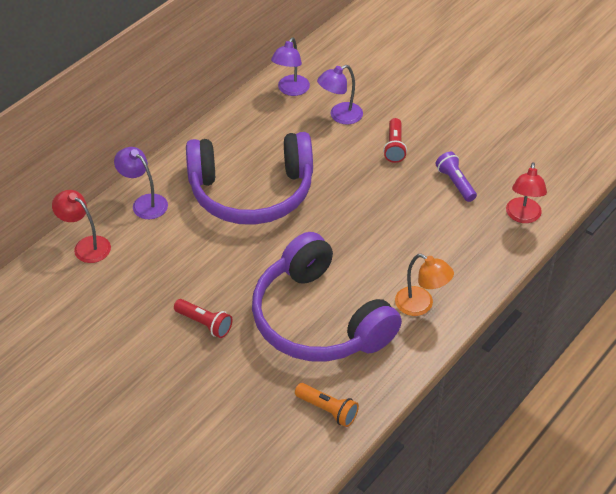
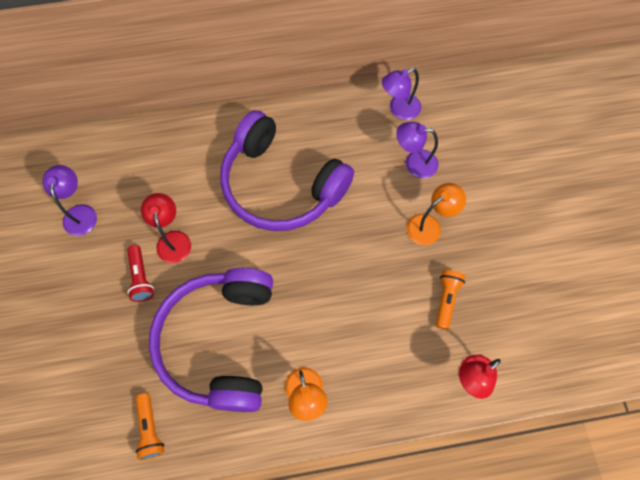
camera: 40 degrees right, 20 degrees up
red lamp [52,190,111,263] -> red lamp moved to [141,193,191,263]
purple lamp [114,147,168,219] -> purple lamp moved to [42,165,97,236]
red flashlight [383,118,407,163] -> orange lamp [407,183,466,245]
purple flashlight [435,152,477,202] -> orange flashlight [436,270,465,330]

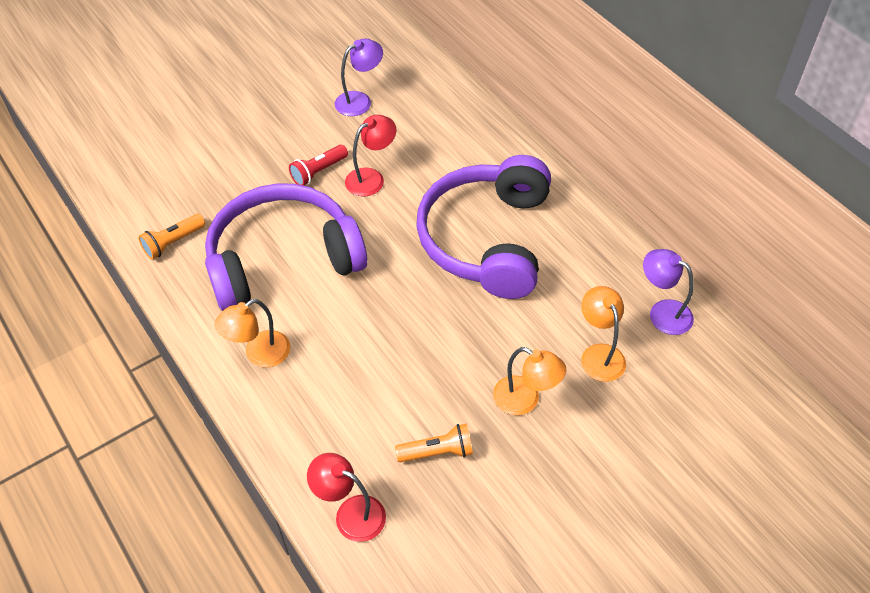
camera: 65 degrees right, 15 degrees down
purple lamp [396,122,439,178] -> orange lamp [581,286,626,382]

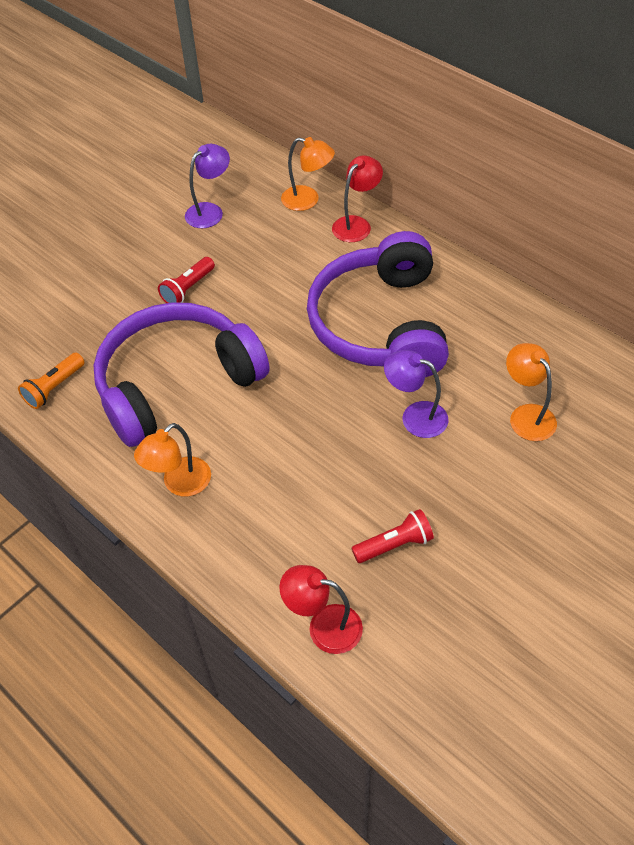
camera: 10 degrees left, 0 degrees up
red lamp [345,115,396,196] -> red lamp moved to [332,155,383,242]
orange flashlight [395,423,473,462] -> red flashlight [352,509,434,563]
orange lamp [493,347,566,415] -> orange lamp moved to [281,137,335,211]
purple lamp [643,249,694,335] -> purple lamp moved to [384,350,449,438]

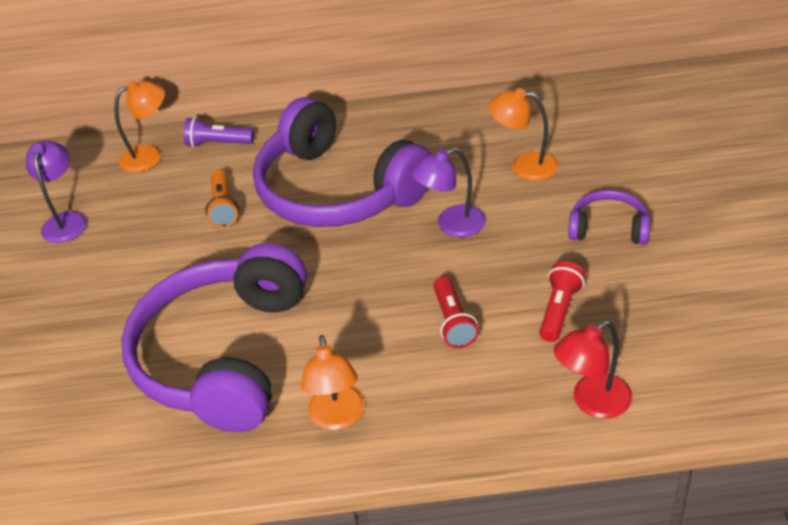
camera: 45 degrees left, 10 degrees down
orange flashlight [18,353,85,409] -> orange flashlight moved to [205,170,239,228]
red flashlight [158,257,215,303] -> red flashlight moved to [433,276,479,348]
red lamp [332,155,383,242] -> purple flashlight [183,117,254,147]
none -> purple headphones [568,190,650,244]

